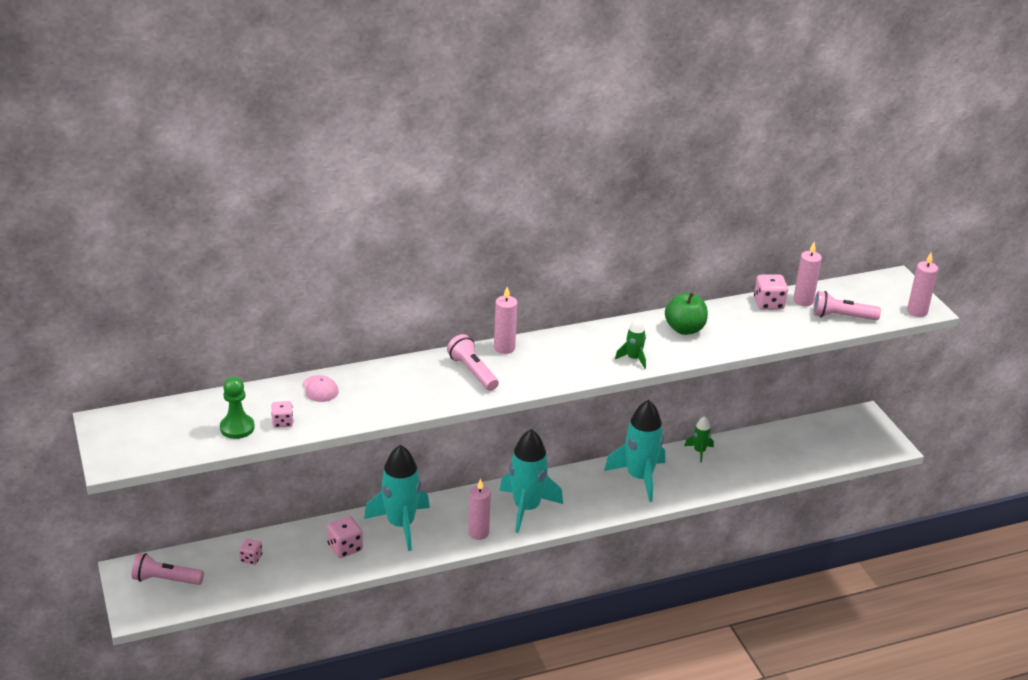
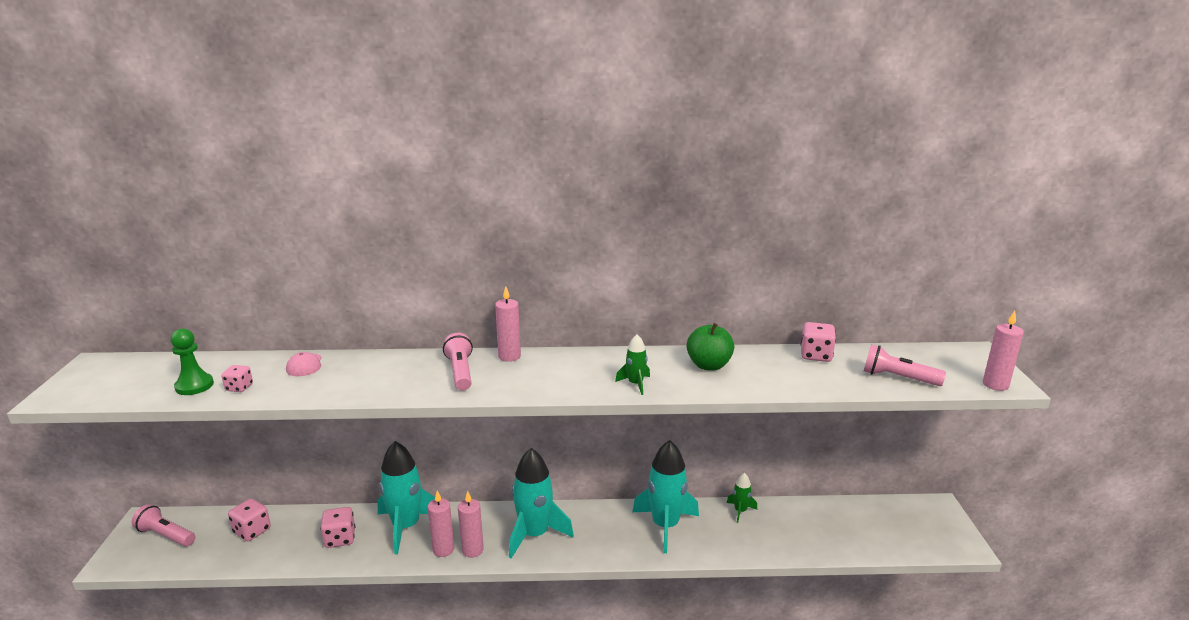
camera: 20 degrees right, 10 degrees down
pink dice [239,539,262,565] -> pink dice [228,499,271,541], size x1.57
pink candle [793,242,822,306] -> pink candle moved to [428,491,454,557]

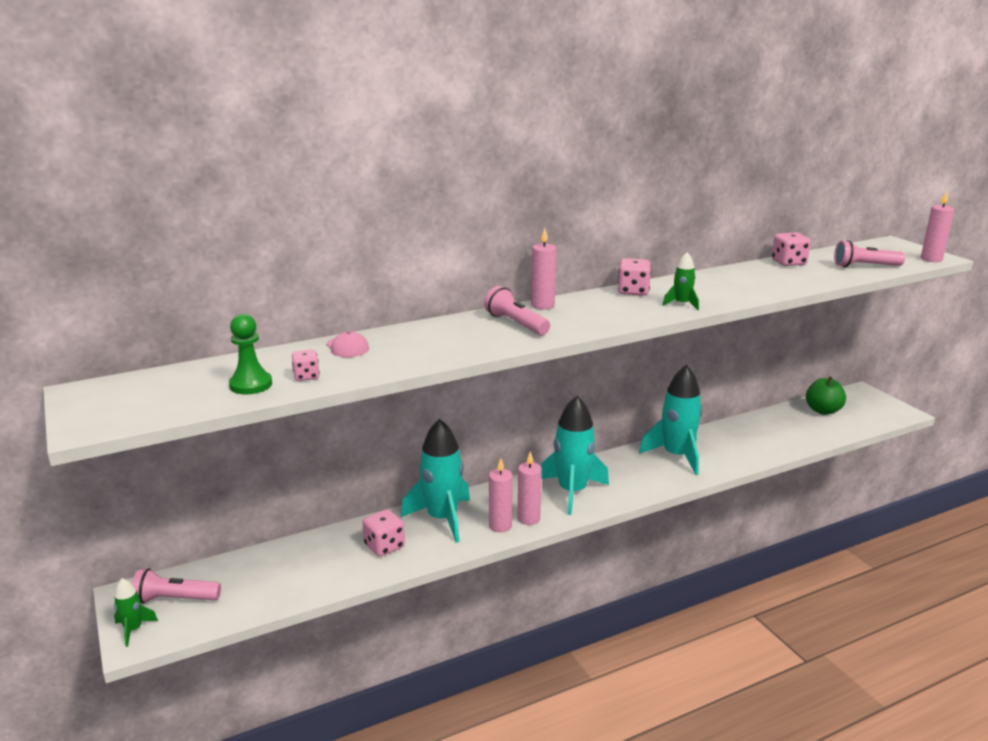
camera: 25 degrees left, 0 degrees up
pink dice [228,499,271,541] -> pink dice moved to [618,258,651,295]
green apple [687,323,734,371] -> green apple moved to [806,376,846,415]
green rocket [727,473,757,523] -> green rocket moved to [114,578,158,647]

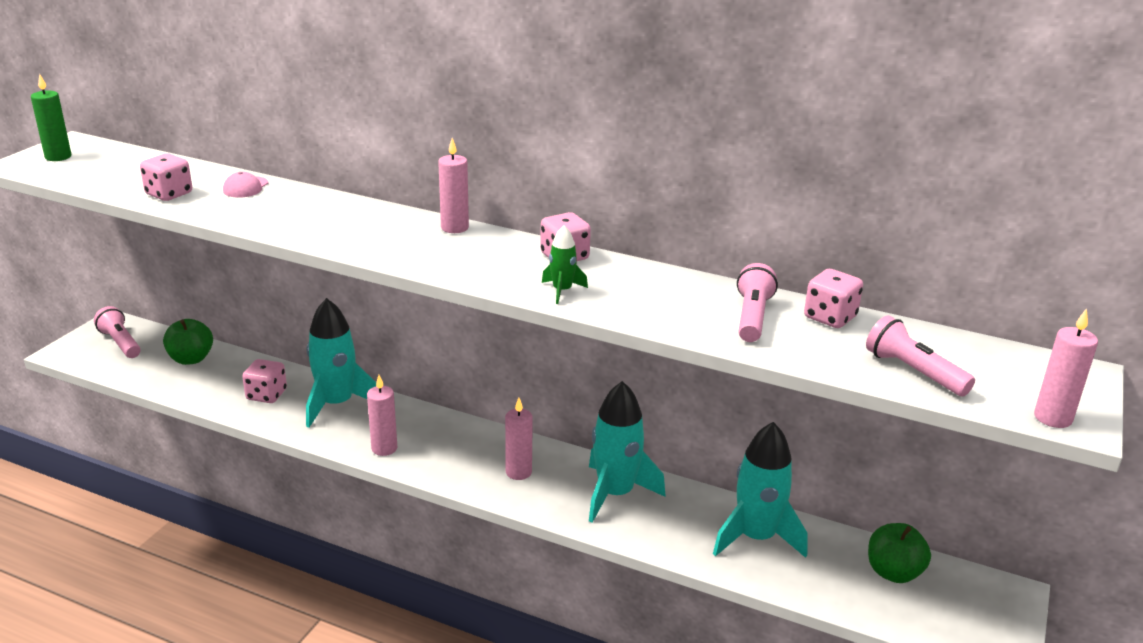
camera: 50 degrees right, 5 degrees up
green rocket [114,578,158,647] -> none
green pawn [229,314,272,394] -> none
pink dice [292,350,320,381] -> pink dice [140,153,192,201], size x1.57
pink flashlight [484,286,550,335] -> pink flashlight moved to [737,263,778,342]
pink candle [489,458,513,532] -> pink candle moved to [505,398,533,480]
turquoise rocket [541,396,609,515] -> turquoise rocket moved to [713,422,808,558]
none -> green candle [31,74,71,161]
none -> green apple [163,319,213,365]

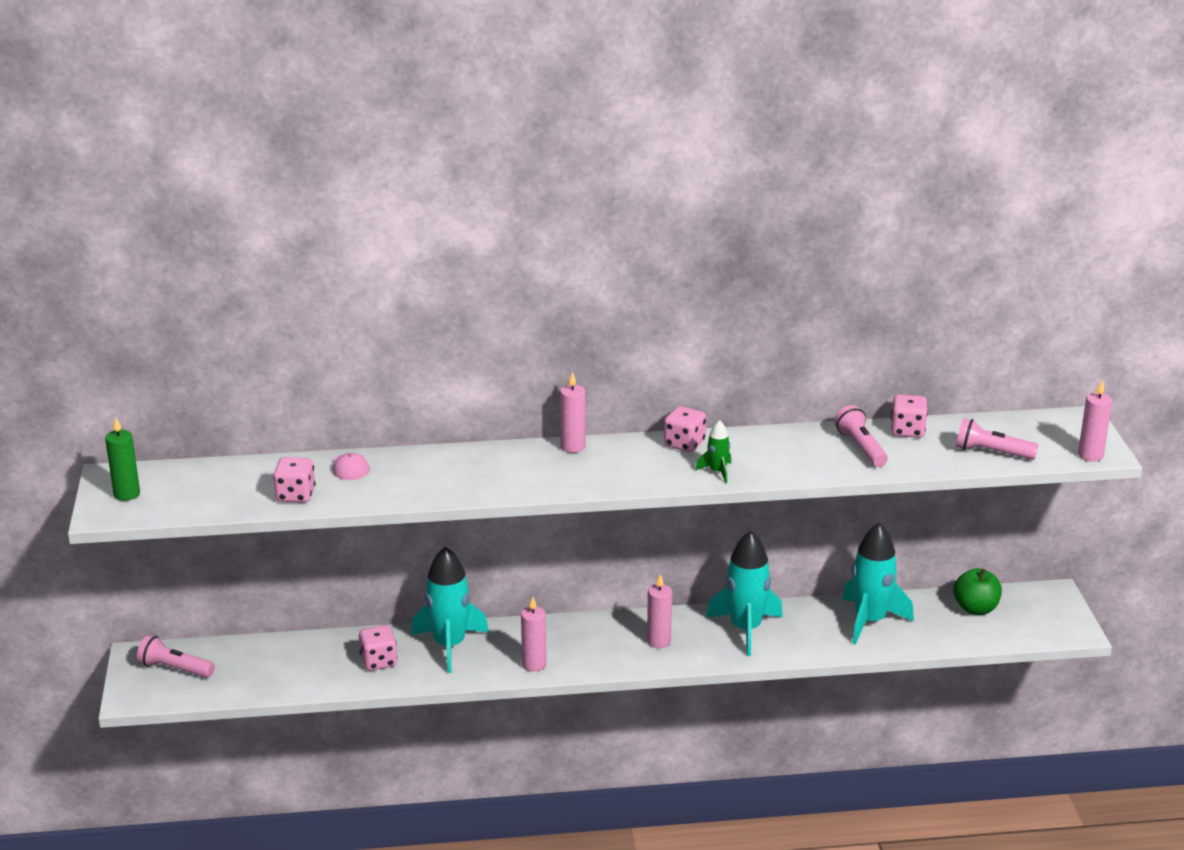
camera: 30 degrees left, 0 degrees up
green apple [163,319,213,365] -> none

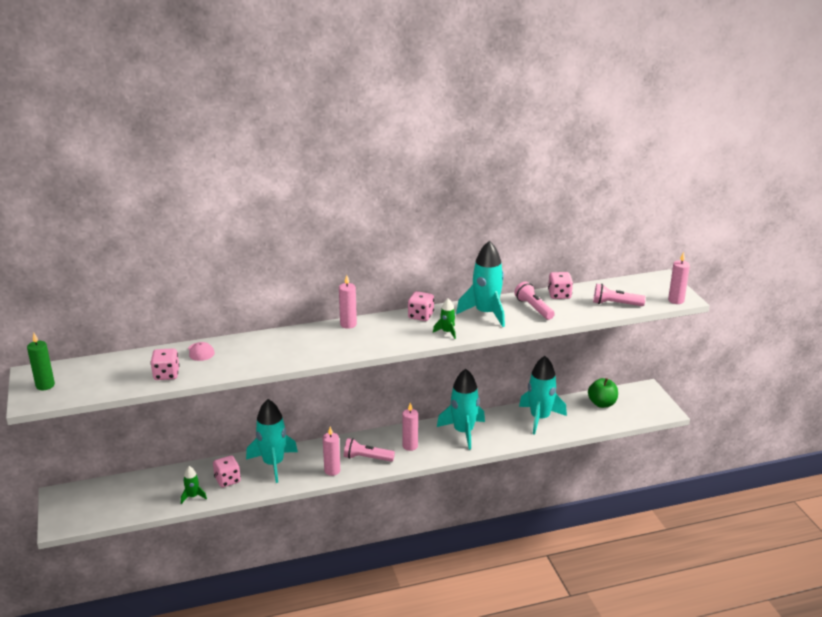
camera: 10 degrees left, 0 degrees up
pink flashlight [137,635,215,678] -> pink flashlight moved to [344,438,395,462]
none -> green rocket [181,466,207,504]
none -> turquoise rocket [456,241,505,327]

